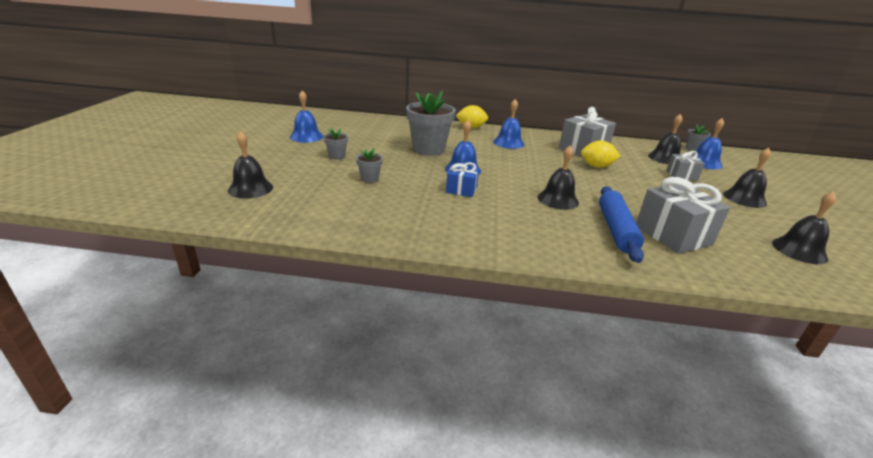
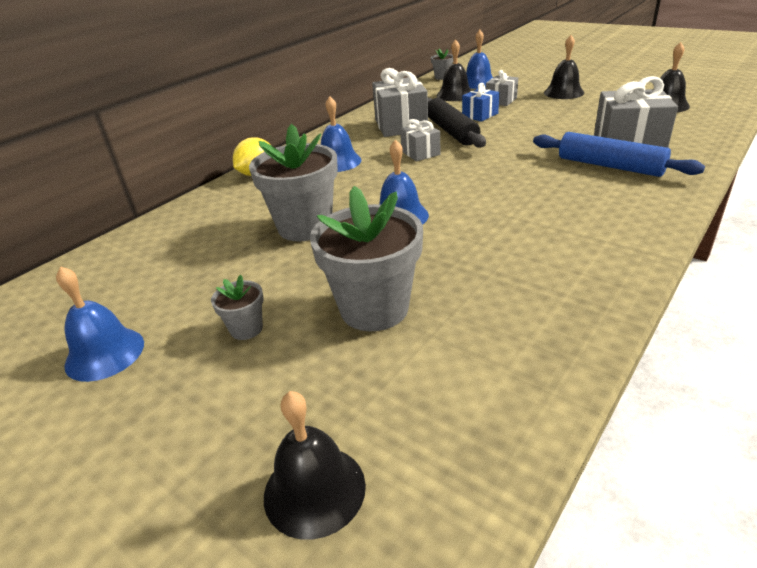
camera: 55 degrees left, 5 degrees up
grey flower pot [356,148,383,183] -> grey flower pot [310,186,423,331], size x2.15
blue gift [446,162,479,197] -> blue gift moved to [462,83,499,122]
black bell [537,146,579,210] -> none
yellow lemon [581,141,621,168] -> black rolling pin [428,98,486,148]
none -> grey gift [400,119,440,162]

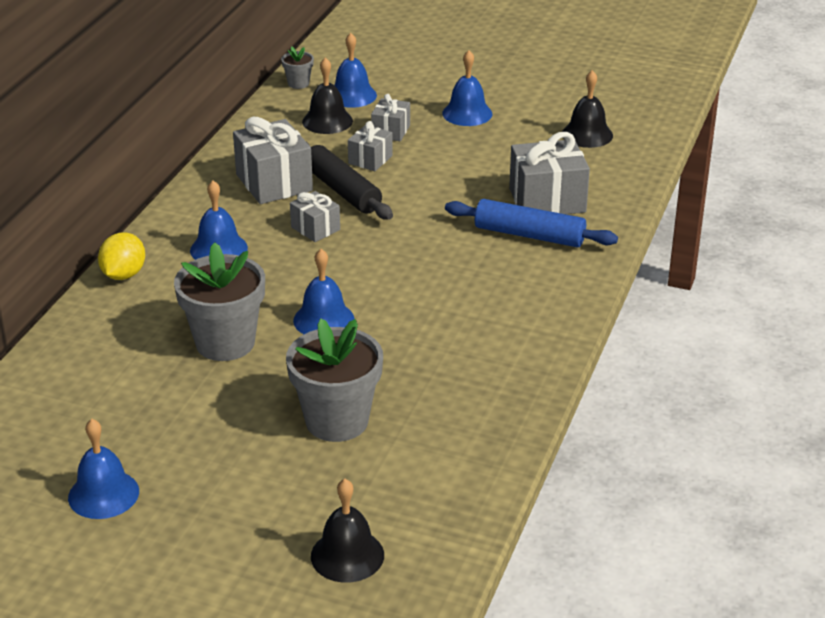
camera: 20 degrees left, 0 degrees up
grey flower pot [211,275,264,340] -> none
blue gift [462,83,499,122] -> grey gift [348,121,393,171]
black bell [544,35,584,99] -> blue bell [442,50,492,126]

